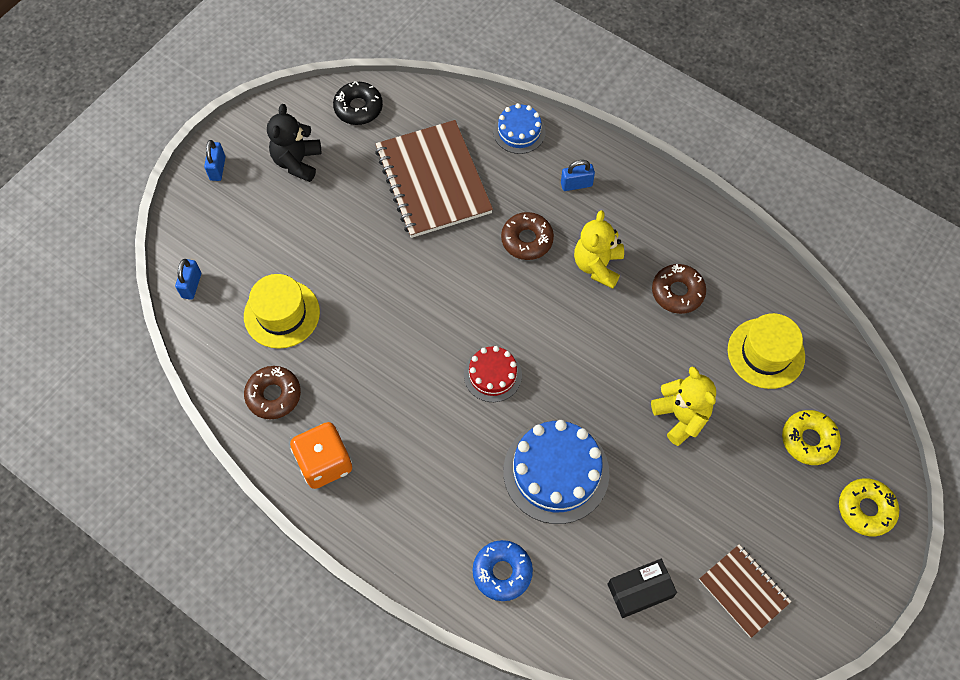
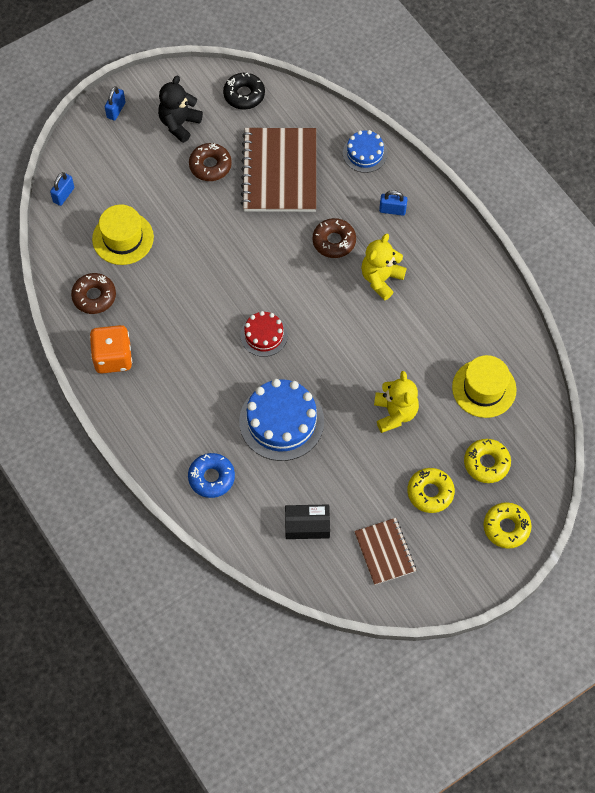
camera: 20 degrees right, 0 degrees up
brown donut [652,264,706,314] -> brown donut moved to [189,143,232,181]
none -> yellow donut [407,468,455,513]

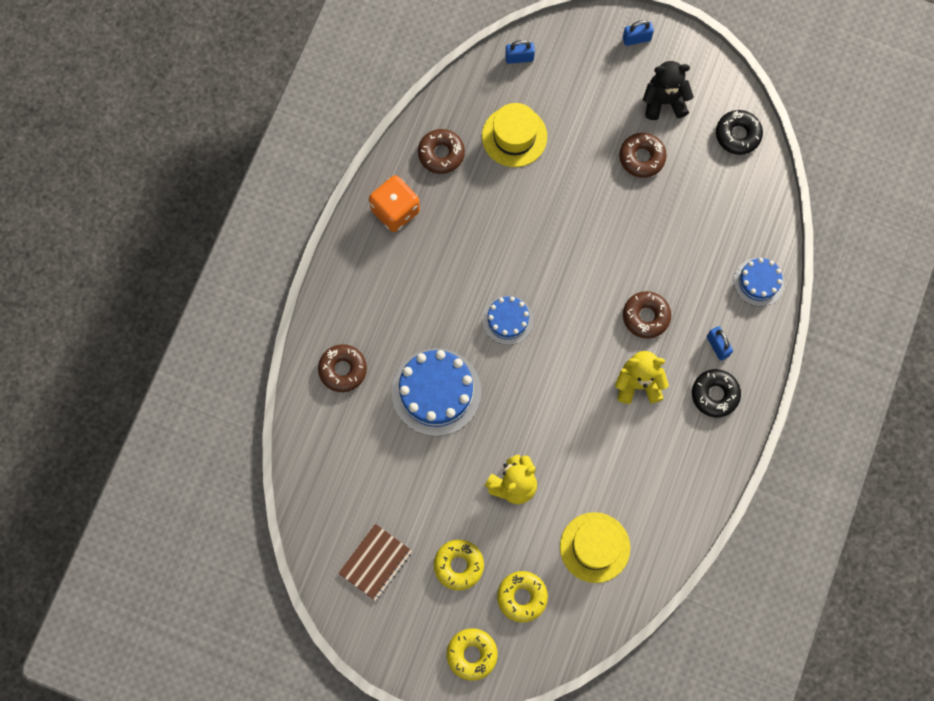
camera: 55 degrees right, 10 degrees up
blue donut [188,453,235,498] -> brown donut [318,344,367,392]
red cake [240,311,288,357] -> blue cake [483,296,533,345]
brown notebook [241,128,316,212] -> none
black box [285,504,330,539] -> none
none -> black donut [692,369,741,417]

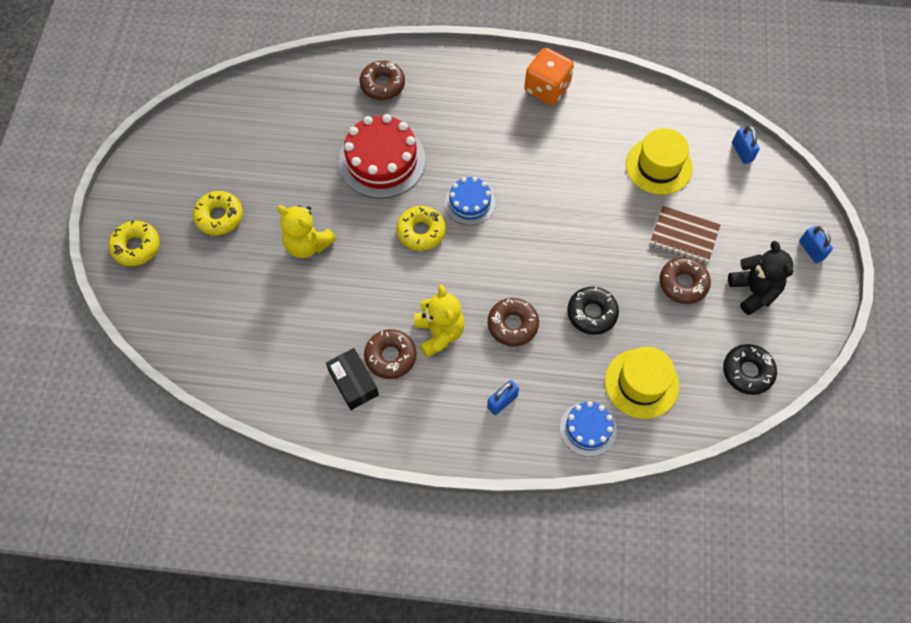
camera: 75 degrees right, 10 degrees down
brown notebook [338,524,412,601] -> brown notebook moved to [650,206,721,264]
blue cake [392,348,481,436] -> red cake [338,114,426,199]
brown donut [418,129,465,174] -> brown donut moved to [364,329,416,379]
yellow donut [497,571,548,622] -> yellow donut moved to [396,206,446,251]
yellow hat [560,512,630,583] -> yellow hat moved to [605,347,679,419]
black donut [692,369,741,417] -> black donut moved to [567,287,619,335]
none -> black box [326,348,379,410]

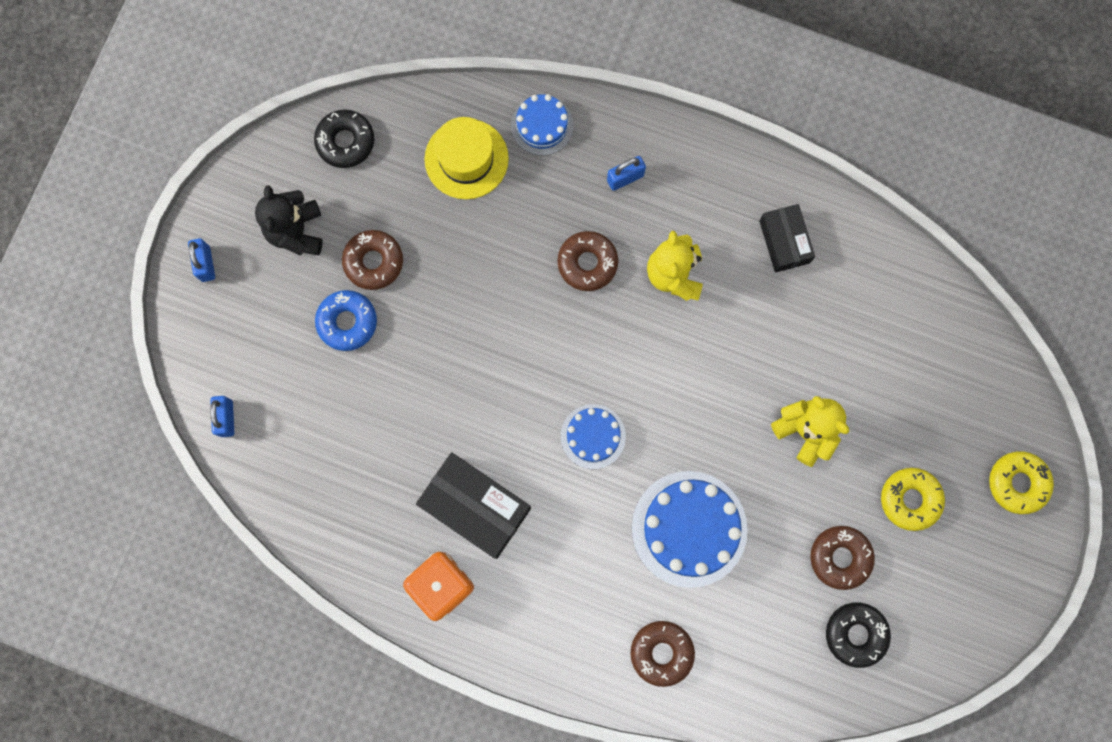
camera: 165 degrees left, 15 degrees up
red cake [338,114,426,199] -> blue cake [631,471,748,588]
brown donut [364,329,416,379] -> brown donut moved to [810,526,875,590]
yellow donut [396,206,446,251] -> none
black donut [567,287,619,335] -> black donut moved to [826,603,891,668]
yellow hat [626,128,693,195] -> none
brown notebook [650,206,721,264] -> blue donut [315,290,377,351]
none -> black box [416,452,531,559]

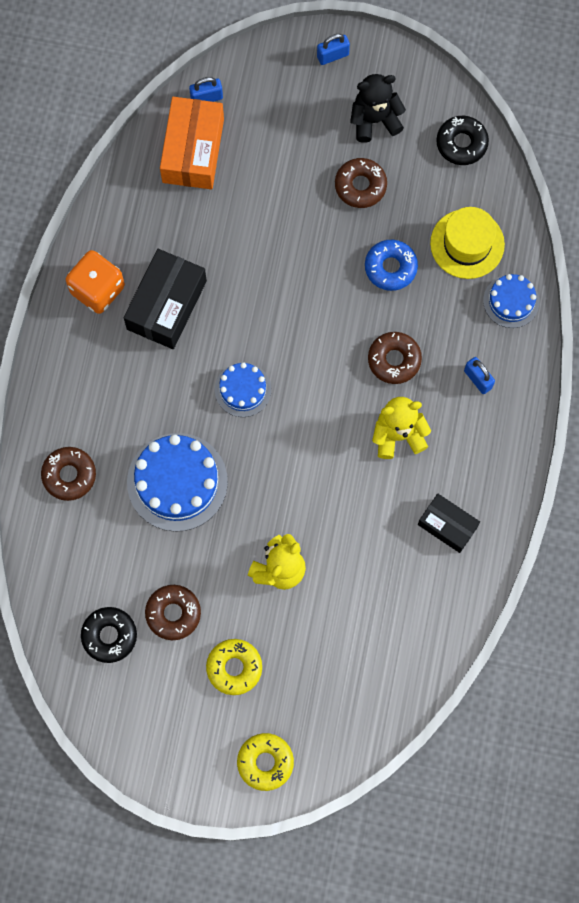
camera: 80 degrees right, 5 degrees down
blue donut [315,290,377,351] -> blue donut moved to [365,240,418,291]
black box [759,204,815,273] -> black box turned 60 degrees clockwise [418,494,480,553]
none -> orange box [160,97,224,189]

